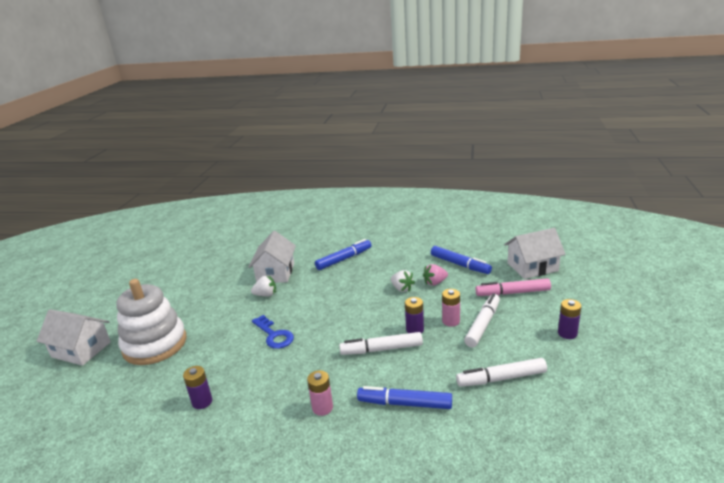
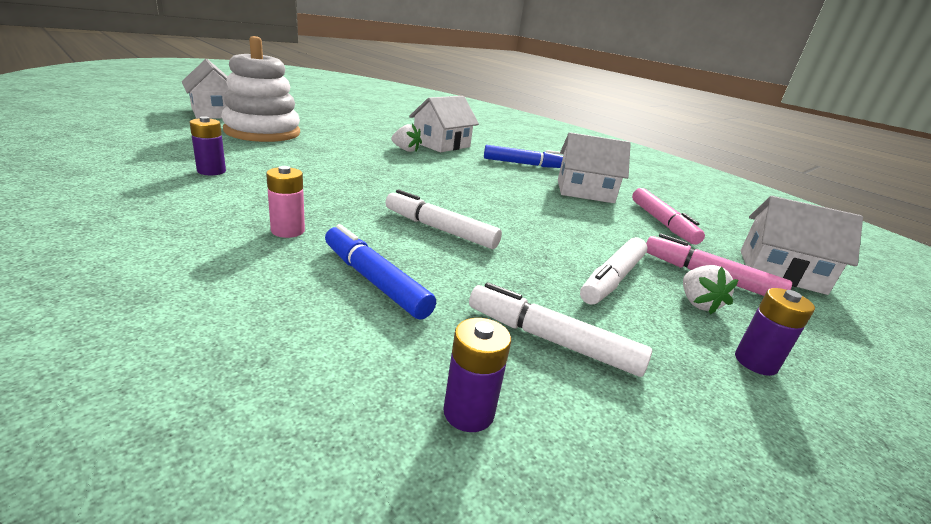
camera: 30 degrees right, 0 degrees up
blue key [252,315,294,349] -> none
white strawberry [391,270,415,292] -> white strawberry moved to [683,265,738,315]
purple battery [405,297,424,334] -> purple battery moved to [443,318,511,432]
pink strawberry [423,264,448,286] -> none
blue marker [431,246,492,274] -> pink marker [632,188,705,245]
pink battery [442,289,460,327] -> none
white marker [464,293,500,347] -> white marker turned 150 degrees clockwise [580,237,648,305]
none -> white house [558,132,631,203]

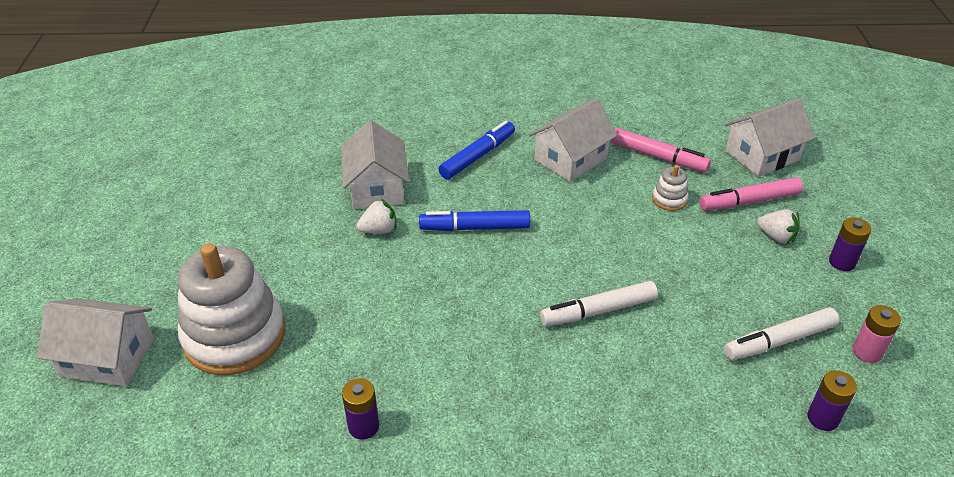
camera: 45 degrees left, 15 degrees up
pink battery [266,166,305,238] -> pink battery moved to [853,305,901,363]
blue marker [325,224,436,320] -> blue marker moved to [419,210,530,231]
white marker [580,237,648,305] -> none
none -> white stacking toy [652,165,689,211]

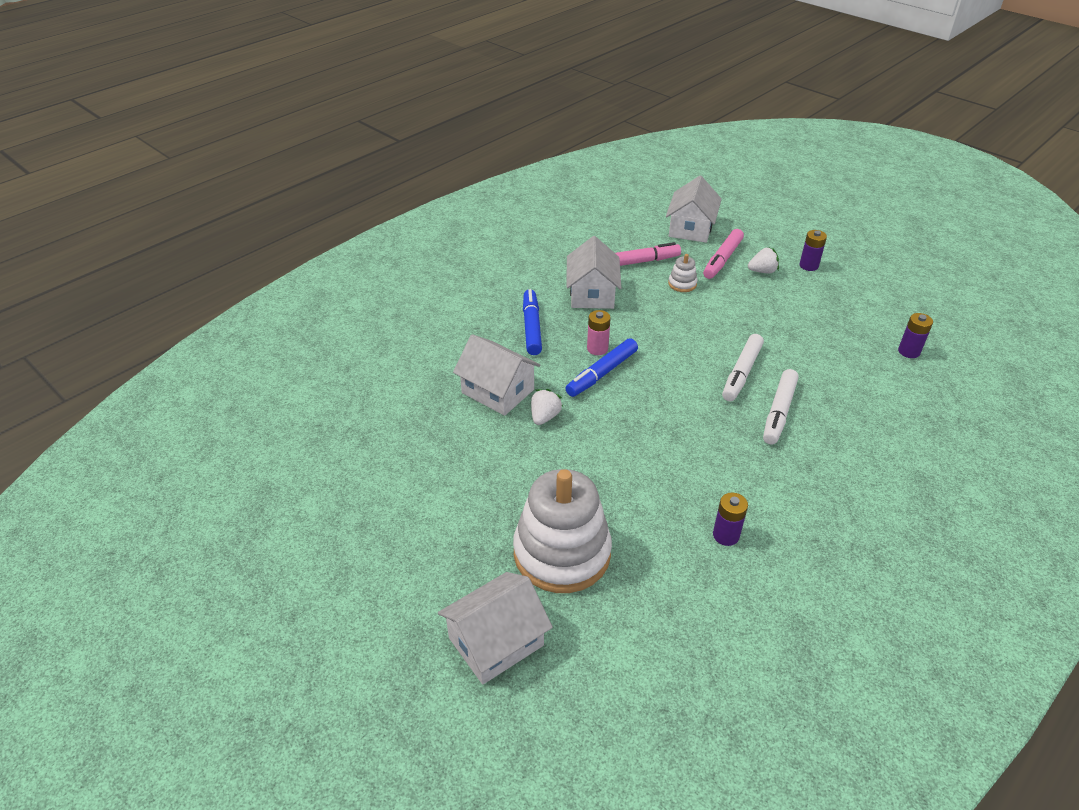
camera: 45 degrees left, 0 degrees up
white marker [724,307,839,361] -> white marker moved to [763,369,799,445]
pink battery [853,305,901,363] -> pink battery moved to [587,310,611,355]

